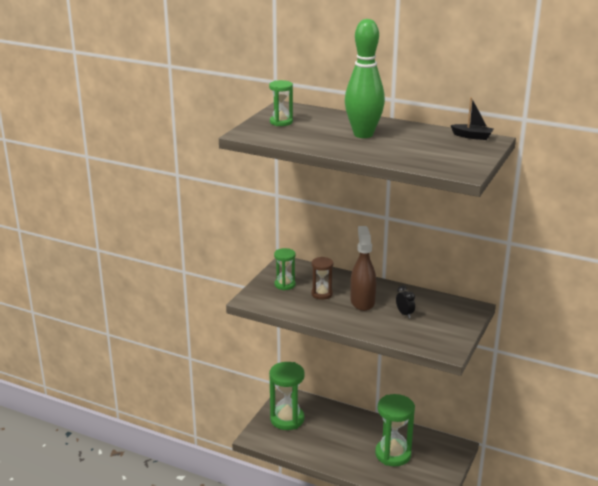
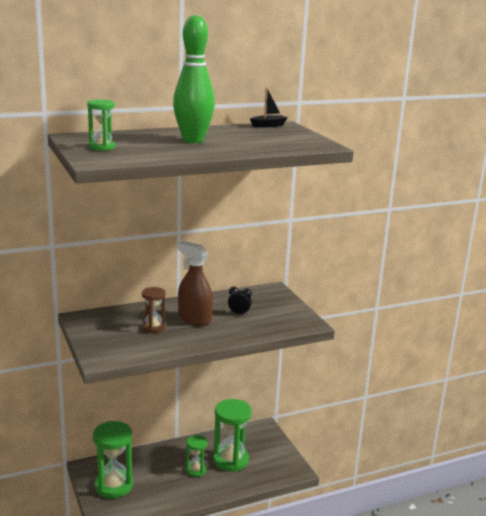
camera: 50 degrees left, 5 degrees down
green hourglass [274,248,296,290] -> green hourglass moved to [186,435,207,477]

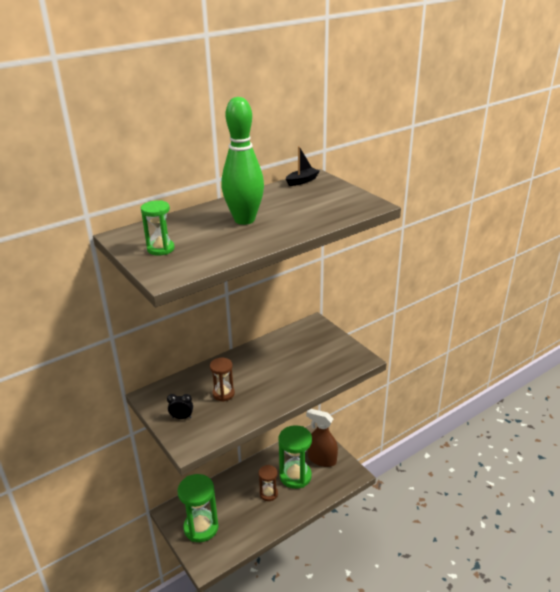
camera: 10 degrees left, 10 degrees up
brown spray bottle [177,241,213,326] -> brown spray bottle moved to [306,409,338,467]
green hourglass [186,435,207,477] -> brown hourglass [258,465,278,501]
black clock [228,287,252,315] -> black clock moved to [167,394,193,419]

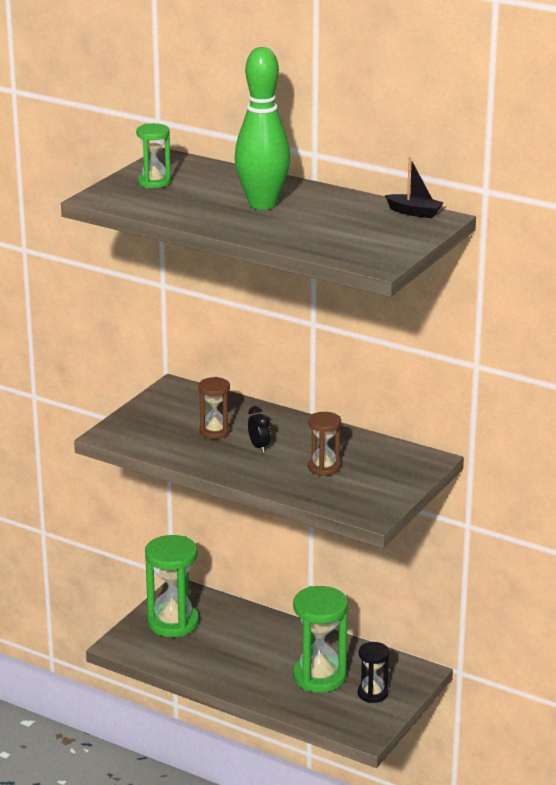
camera: 65 degrees right, 5 degrees down
black clock [167,394,193,419] -> black clock moved to [248,406,271,453]
brown hourglass [258,465,278,501] -> brown hourglass moved to [308,412,341,476]
brown spray bottle [306,409,338,467] -> black hourglass [358,642,390,703]

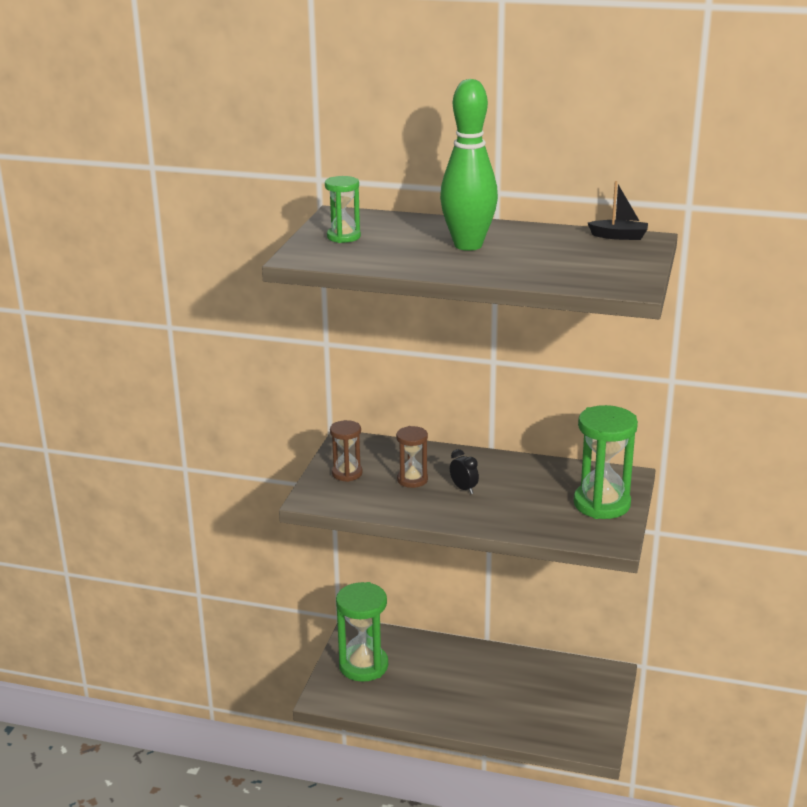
camera: 15 degrees left, 0 degrees up
green hourglass [293,586,348,693] -> green hourglass moved to [574,405,638,519]
brown hourglass [308,412,341,476] -> brown hourglass moved to [330,420,363,482]
black hourglass [358,642,390,703] -> none

